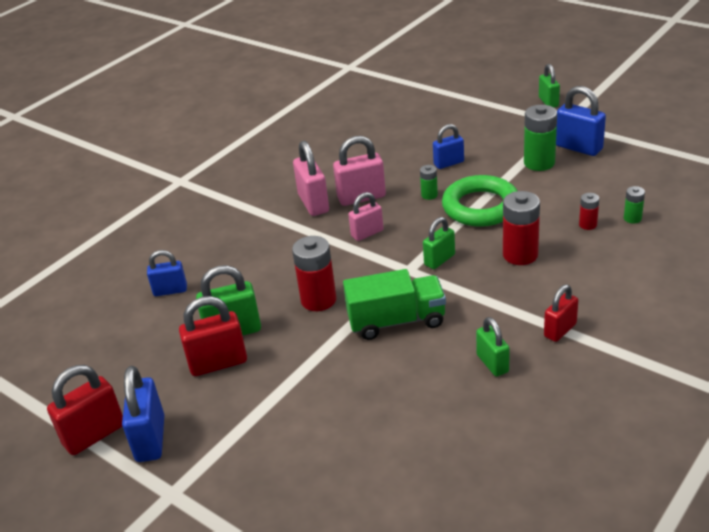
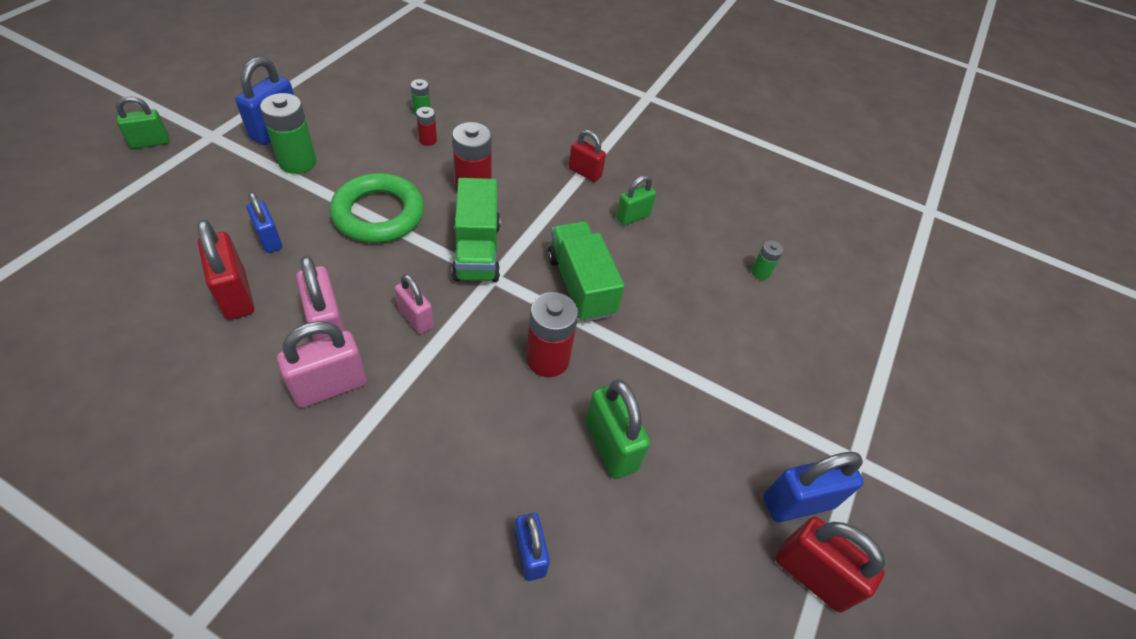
camera: 110 degrees left, 15 degrees up
red padlock [179,296,247,376] -> red padlock moved to [197,220,254,320]
green battery [420,165,438,200] -> green battery moved to [751,240,783,280]
green padlock [423,217,455,269] -> green truck [452,178,500,282]

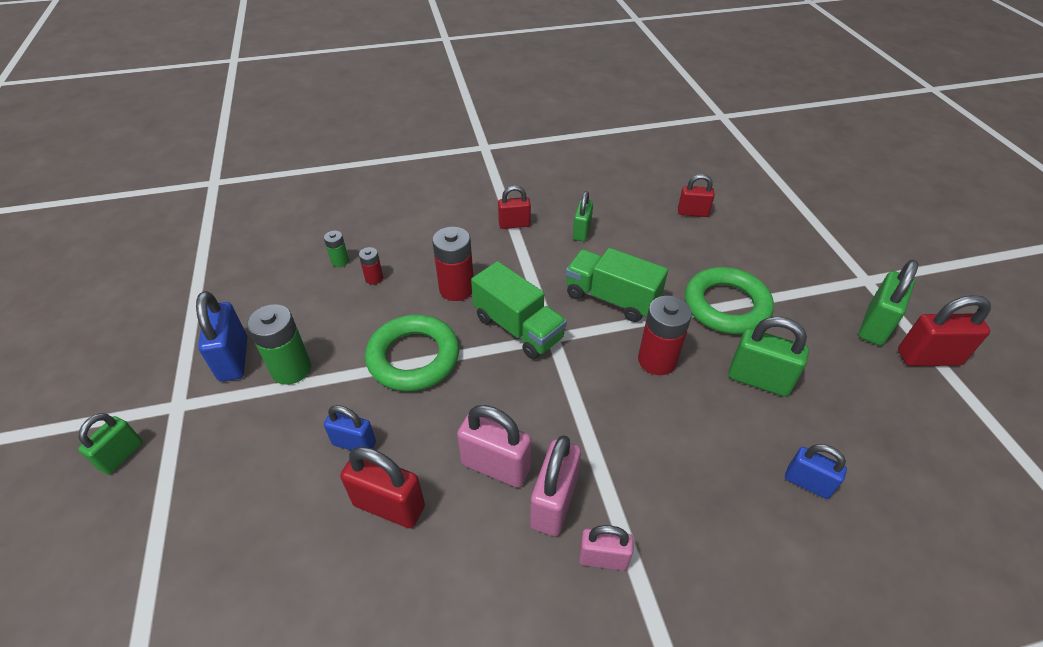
camera: 35 degrees left, 5 degrees down
pink padlock [394,274,434,334] -> pink padlock moved to [579,525,633,571]
green battery [751,240,783,280] -> red padlock [678,174,715,217]
blue padlock [763,451,864,522] -> green padlock [859,259,919,345]
none -> green ring [685,267,774,334]

